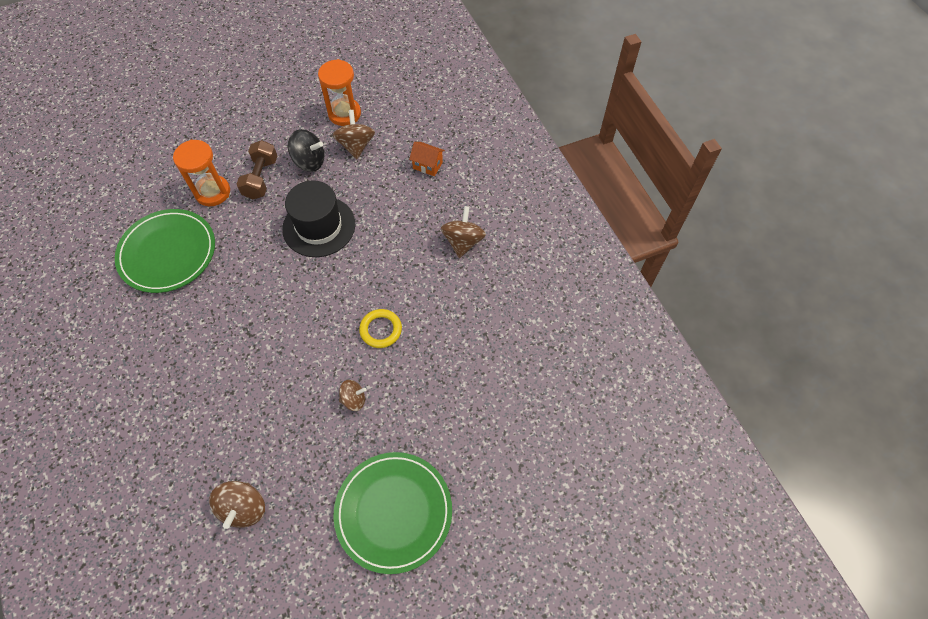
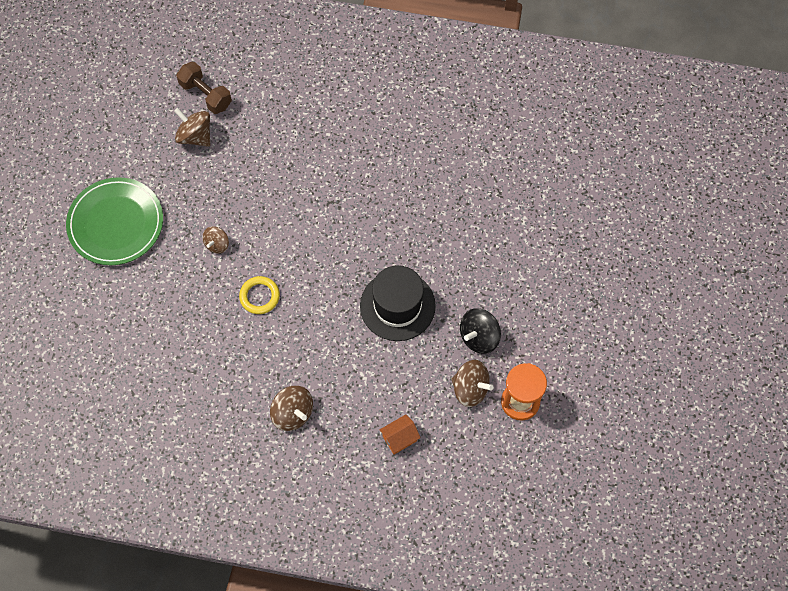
camera: 125 degrees right, 5 degrees up
green plate [115,209,215,293] -> none
orange hourglass [173,139,230,206] -> none
brown dumbbell [237,140,277,199] -> brown dumbbell moved to [176,62,232,114]

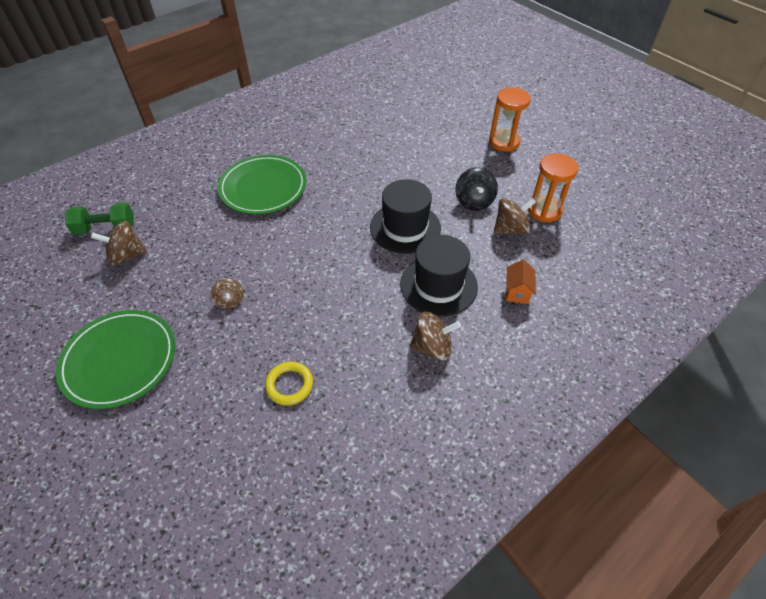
camera: 50 degrees left, 15 degrees down
brown dumbbell [176,62,232,114] -> green dumbbell [65,202,134,235]
yellow ring [239,276,280,314] -> yellow ring moved to [265,361,313,405]
none -> green plate [218,155,307,214]
none -> black hat [400,235,478,317]
none -> orange hourglass [489,88,531,152]

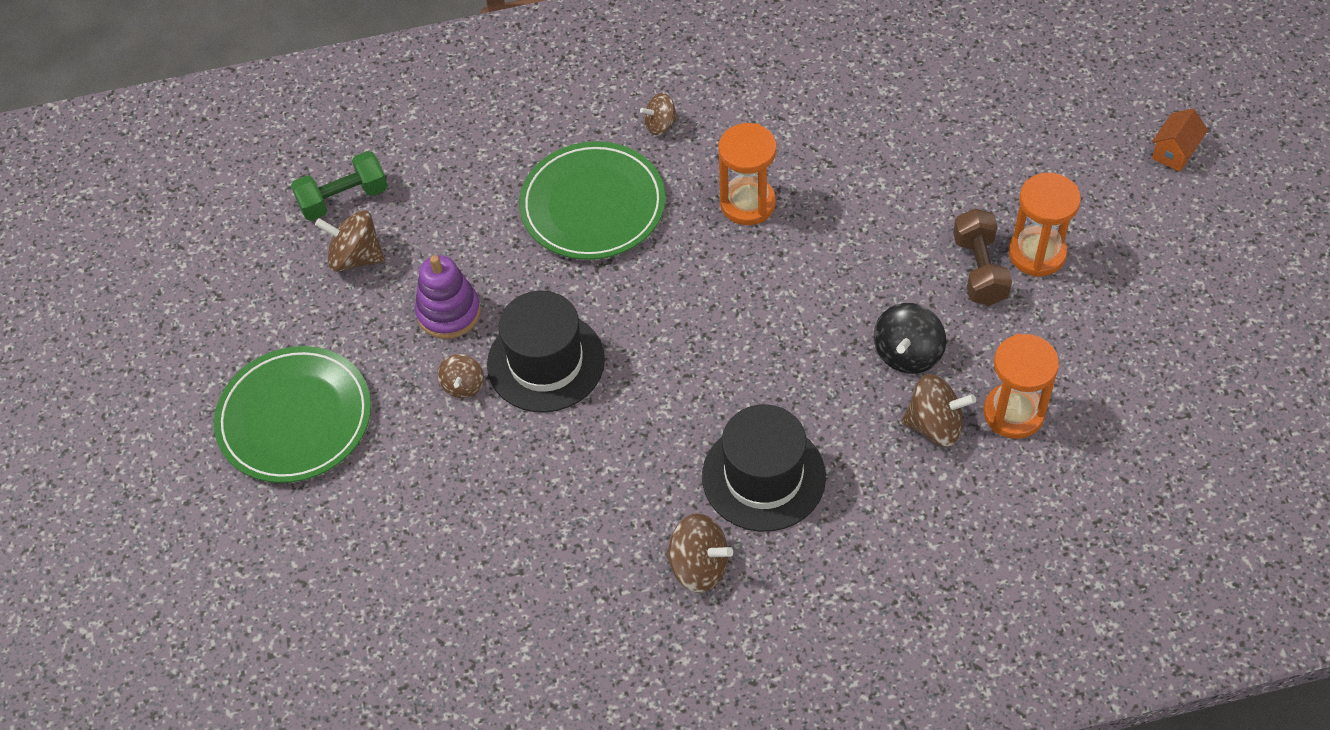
camera: 30 degrees right, 5 degrees up
green dumbbell [65,202,134,235] -> green dumbbell turned 45 degrees counterclockwise [291,151,388,221]
yellow ring [265,361,313,405] -> none
black hat [370,179,441,254] -> black hat moved to [487,291,605,413]
orange house [506,259,536,304] -> orange house moved to [1152,109,1208,172]
none -> purple stacking toy [415,255,481,339]
none -> brown spinning top [640,93,679,135]
none -> orange hourglass [718,123,777,225]
none -> brown dumbbell [953,209,1012,306]

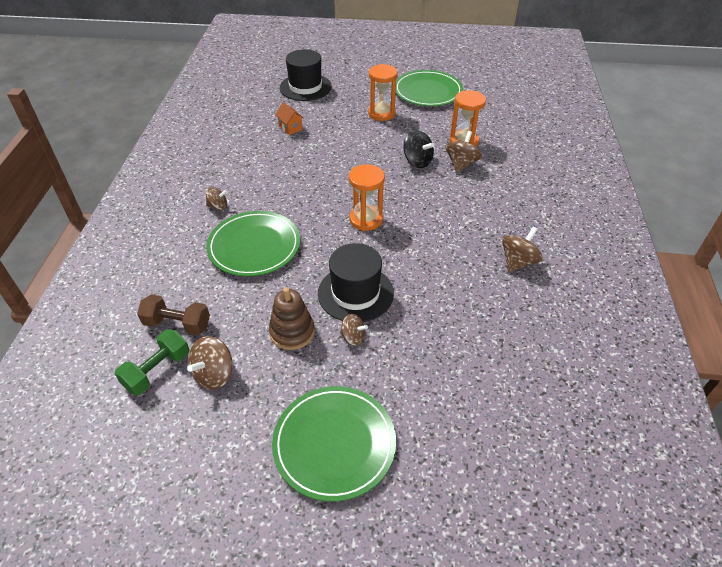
camera: 75 degrees left, 10 degrees down
green dumbbell [291,151,388,221] -> green dumbbell turned 45 degrees clockwise [115,329,189,395]
purple stacking toy [415,255,481,339] -> brown stacking toy [269,287,315,350]
brown spinning top [640,93,679,135] -> brown spinning top turned 90 degrees counterclockwise [206,187,227,210]
black hat [702,404,826,532] -> black hat moved to [280,49,332,101]
orange hourglass [718,123,777,225] -> orange hourglass moved to [349,164,385,231]
brown dumbbell [953,209,1012,306] -> brown dumbbell moved to [137,294,210,335]
orange house [1152,109,1208,172] -> orange house moved to [275,102,304,135]
none -> green plate [396,70,463,106]

